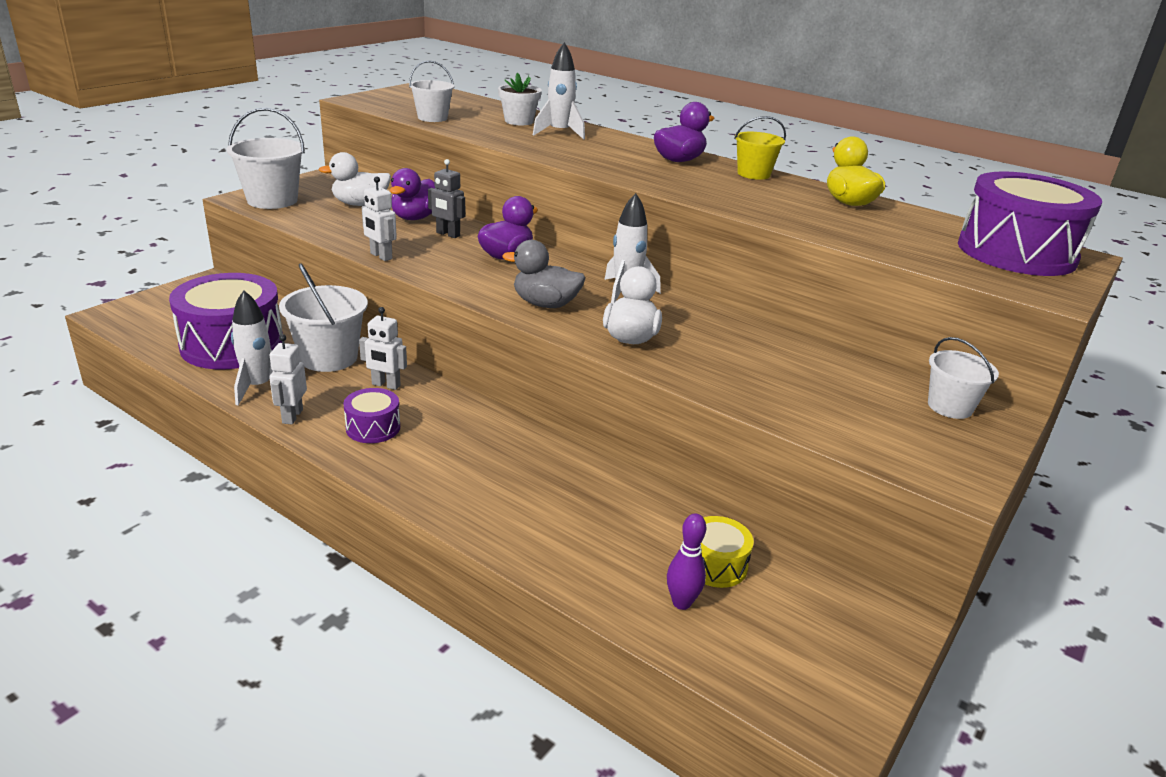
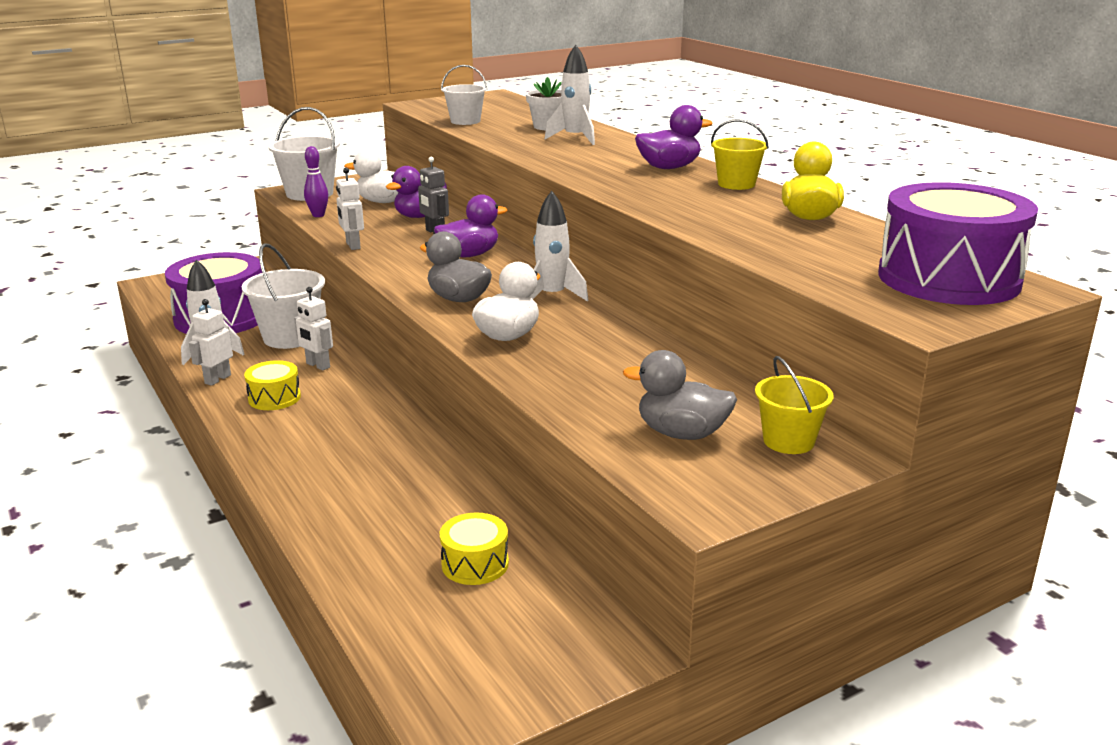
camera: 25 degrees right, 5 degrees down
purple drum [343,388,400,443] -> yellow drum [244,360,301,410]
purple bowling pin [667,513,706,610] -> purple bowling pin moved to [304,146,328,217]
white bucket [928,337,999,419] -> yellow bucket [755,356,834,454]
none -> grey duck [623,350,737,440]

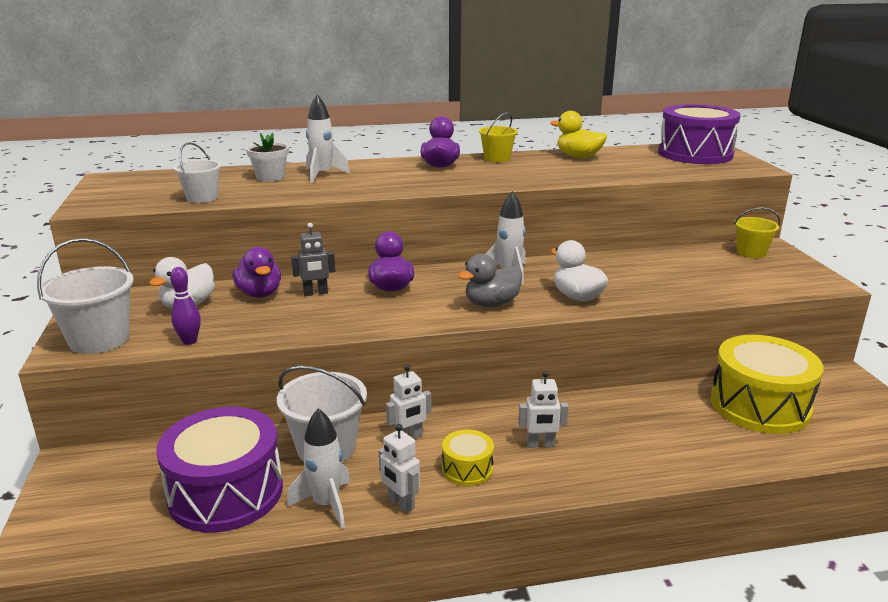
camera: 70 degrees left, 0 degrees up
white robot [336,168,364,250] -> white robot moved to [518,371,569,448]
yellow drum [440,513,509,585] -> yellow drum [710,335,824,434], size x2.10
grey duck [623,350,737,440] -> none

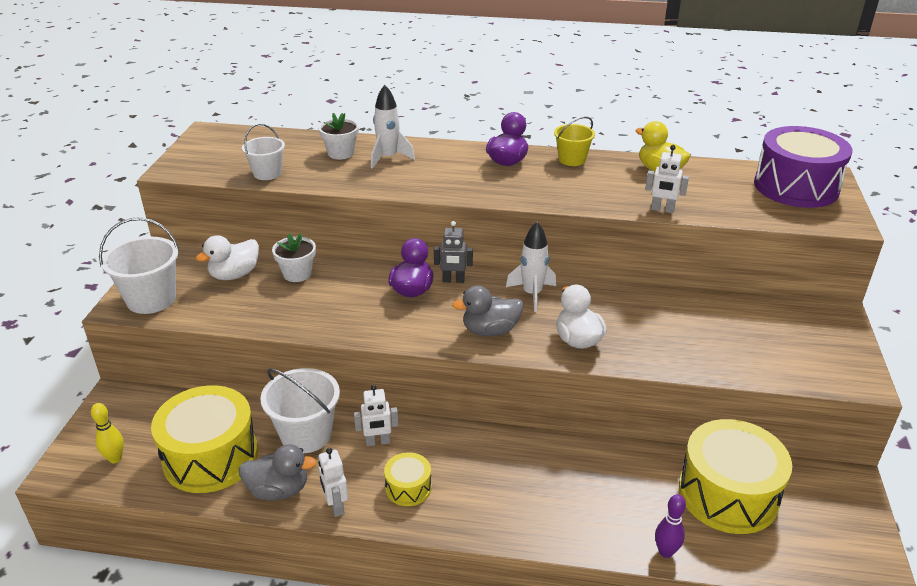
camera: 20 degrees right, 10 degrees up
purple drum [156,407,283,533] -> yellow drum [151,385,258,493]
purple bowling pin [170,267,201,345] -> purple bowling pin moved to [655,494,686,558]
purple duck [232,247,281,298] -> white flower pot [272,233,316,282]
white rocket [287,408,351,529] -> grey duck [239,444,317,500]
grey robot [291,223,335,296] -> grey robot moved to [434,221,473,283]
white robot [518,371,569,448] -> white robot moved to [645,145,689,213]
yellow bucket [734,207,780,258] -> none
none -> yellow bowling pin [91,403,124,463]

